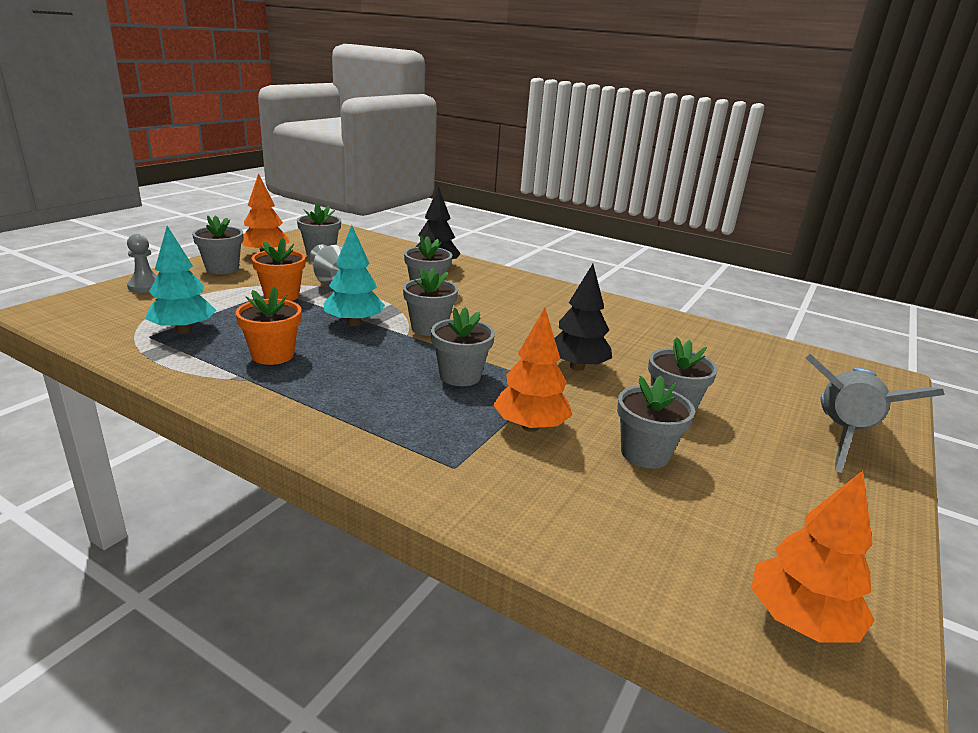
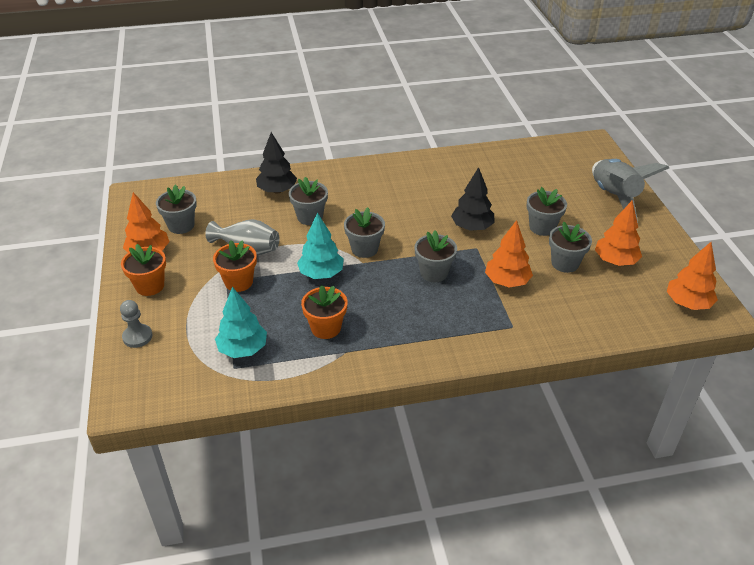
camera: 40 degrees left, 15 degrees up
grey flower pot [192,215,243,274] -> orange flower pot [121,244,166,296]
none -> orange tree [595,201,642,266]

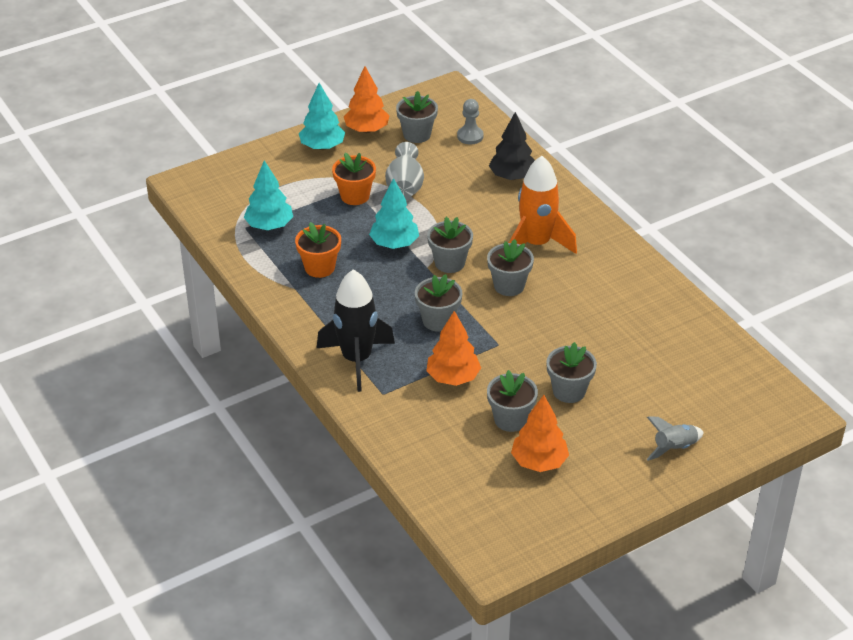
camera: 70 degrees right, 0 degrees up
grey pawn [120,300,152,348] -> grey pawn moved to [457,99,484,144]
orange flower pot [121,244,166,296] -> turquoise tree [299,83,345,150]
grey flower pot [289,177,328,225] -> grey flower pot moved to [487,239,534,296]
black tree [451,167,495,231] -> none
grey rocket [592,159,669,223] -> grey rocket [647,417,704,461], size x0.53
orange tree [667,242,718,310] -> none
none -> black rocket [317,269,395,392]
none -> orange rocket [509,156,577,254]

